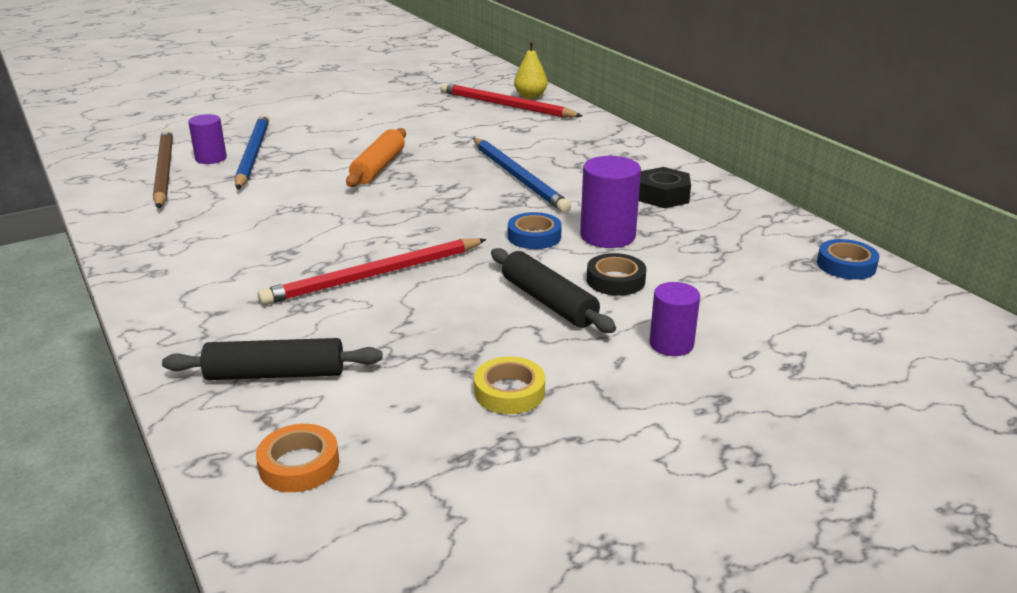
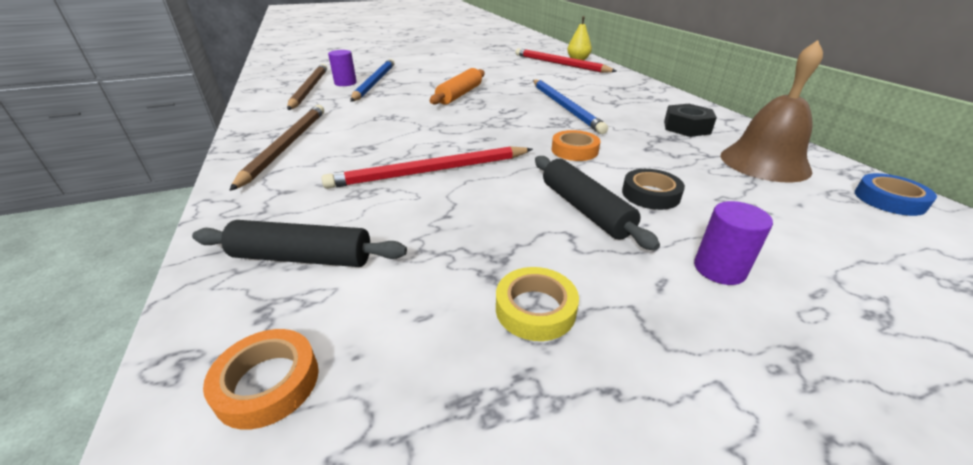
camera: 10 degrees right, 5 degrees up
blue tape [508,212,562,249] -> orange tape [552,130,600,161]
purple cylinder [580,156,641,248] -> none
none -> brown pencil [229,105,324,191]
none -> brown bell [720,40,823,182]

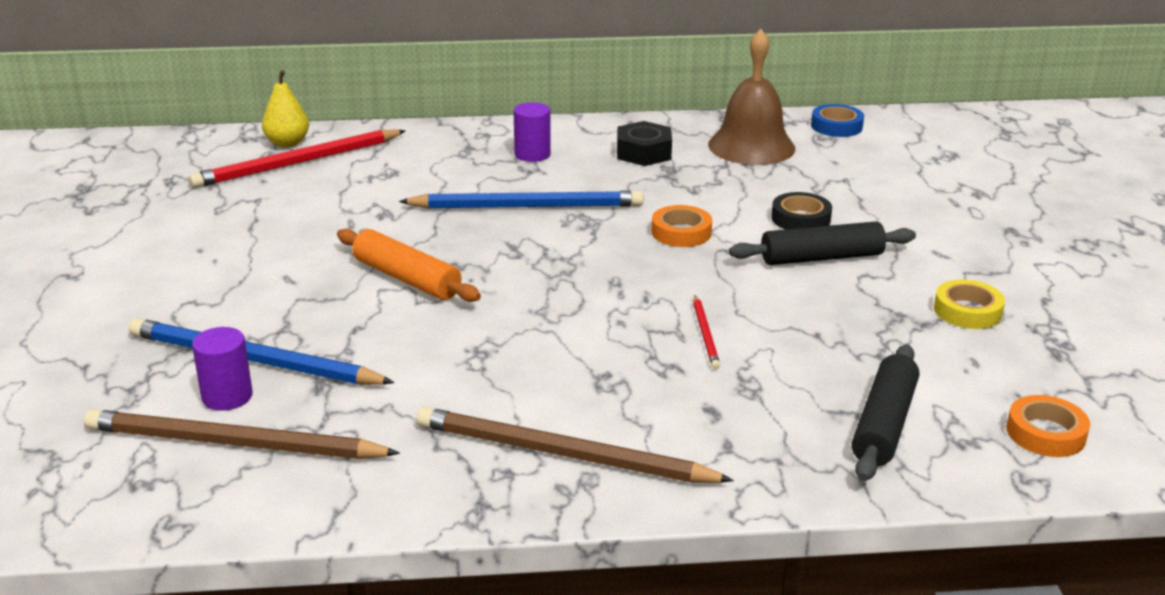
camera: 75 degrees left, 5 degrees down
red pencil [321,146,533,189] -> red pencil [693,295,720,369], size x0.47
purple cylinder [694,201,773,285] -> purple cylinder moved to [514,102,551,162]

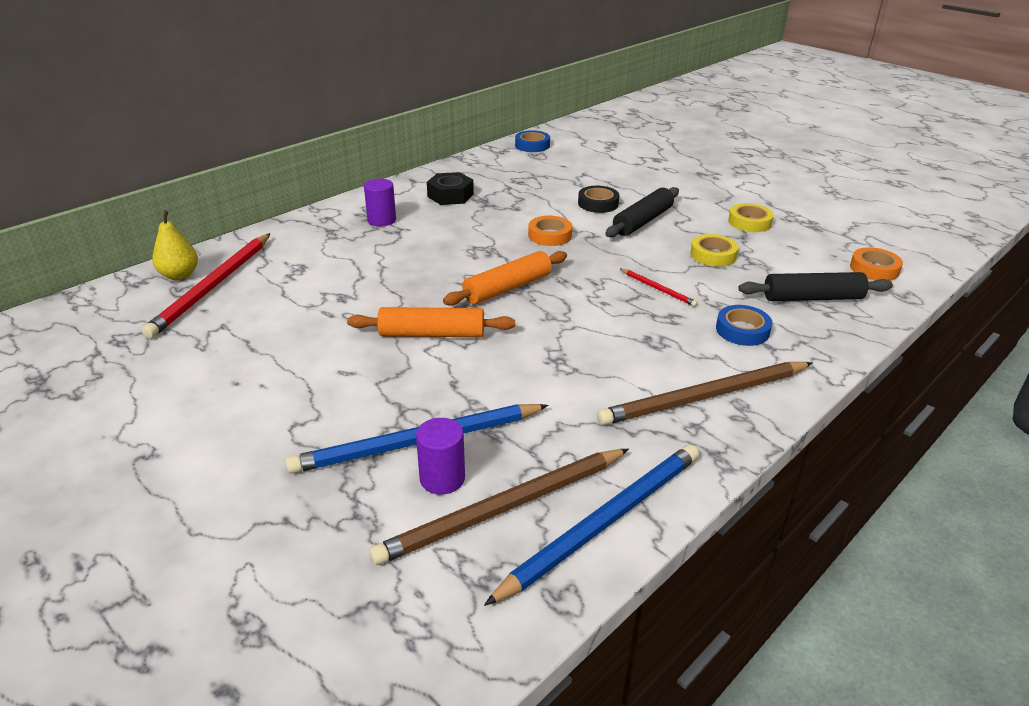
camera: 40 degrees left, 5 degrees up
blue pencil [399,191,644,209] -> blue pencil moved to [484,444,699,606]
brown bell [708,29,795,165] -> none
black rolling pin [852,344,919,481] -> black rolling pin turned 75 degrees counterclockwise [738,272,893,301]
none -> orange rolling pin [443,251,567,306]
none -> yellow tape [690,234,739,267]
none -> blue tape [716,305,773,346]

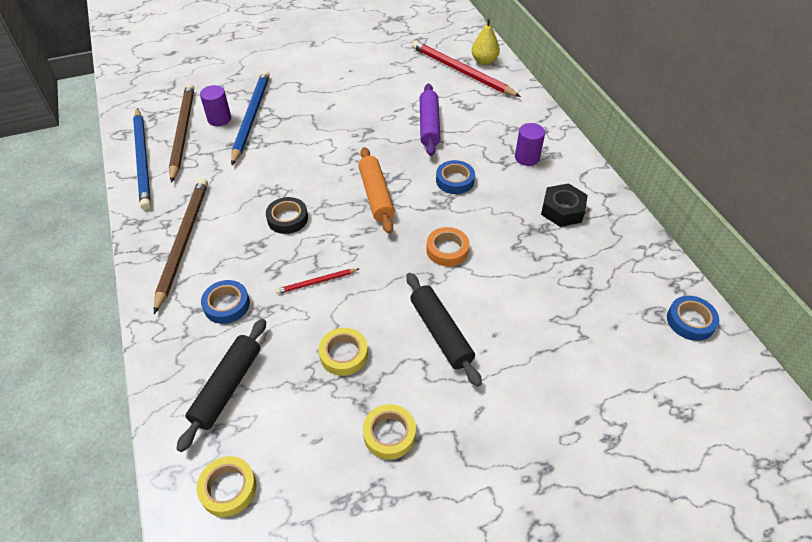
camera: 115 degrees right, 15 degrees up
orange rolling pin [347,307,515,337] -> none
black tape [578,186,619,213] -> black tape moved to [266,197,308,234]
orange tape [850,247,903,281] -> yellow tape [197,456,256,517]
none -> purple rolling pin [420,84,440,156]
none -> blue tape [436,160,475,194]

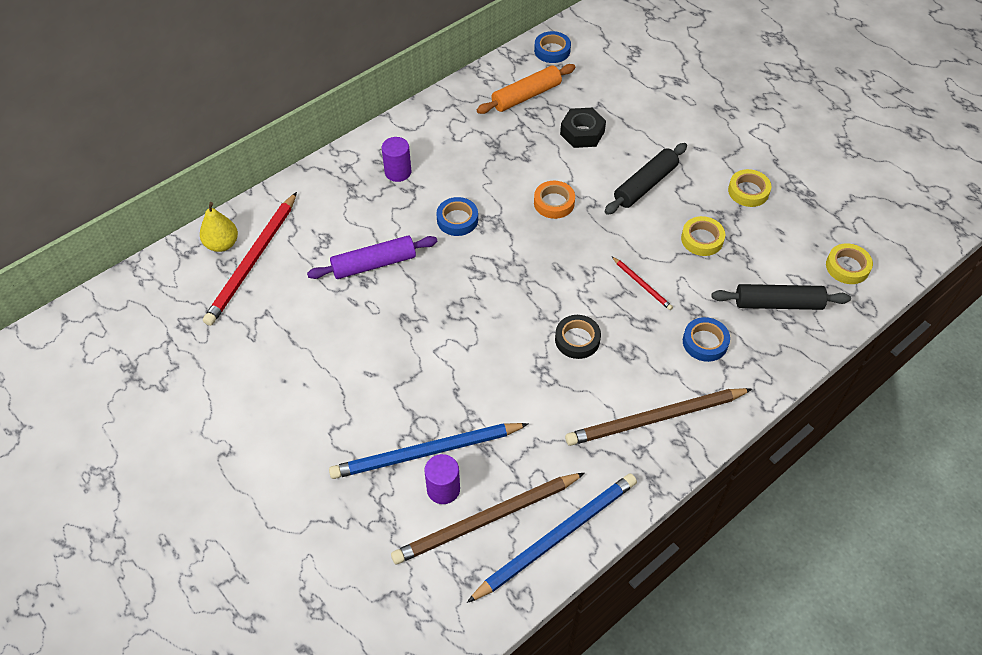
camera: 110 degrees left, 5 degrees up
orange rolling pin [358,147,395,234] -> orange rolling pin moved to [477,64,575,114]
black nut [541,183,588,227] -> black nut moved to [560,108,606,148]

